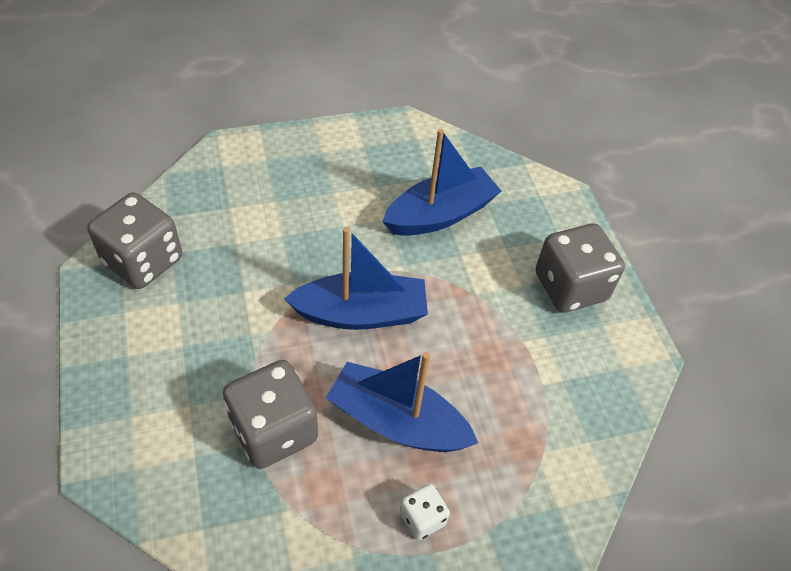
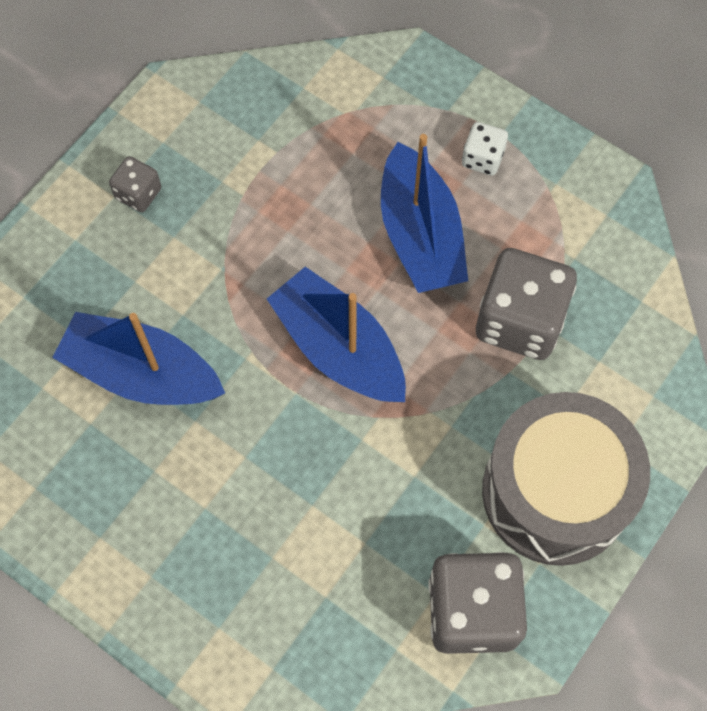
camera: 125 degrees left, 15 degrees up
grey dice [535,223,625,313] -> grey dice [109,156,161,212], size x0.50
none -> grey drum [482,392,650,566]

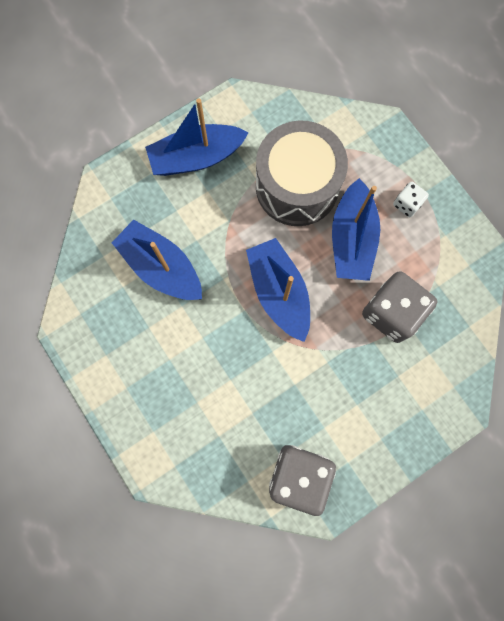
camera: 20 degrees right, 10 degrees up
grey dice [109,156,161,212] -> blue boat [145,98,249,176]
grey drum [482,392,650,566] -> grey drum moved to [256,120,348,226]

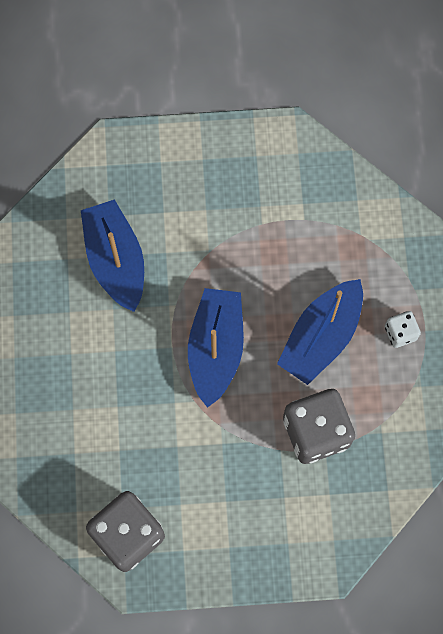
camera: 30 degrees right, 5 degrees down
blue boat [145,98,249,176] -> none
grey drum [256,120,348,226] -> none

